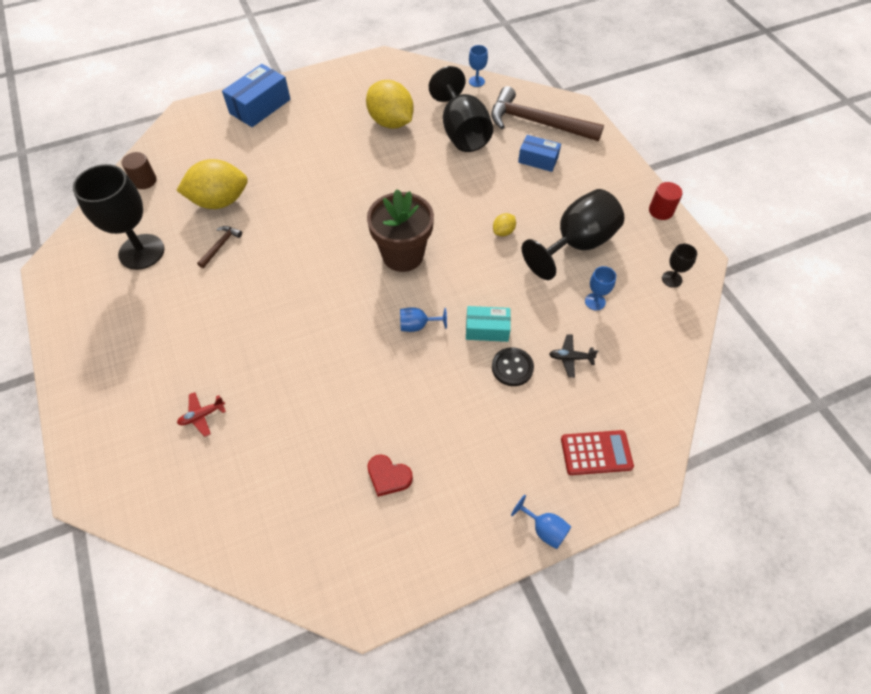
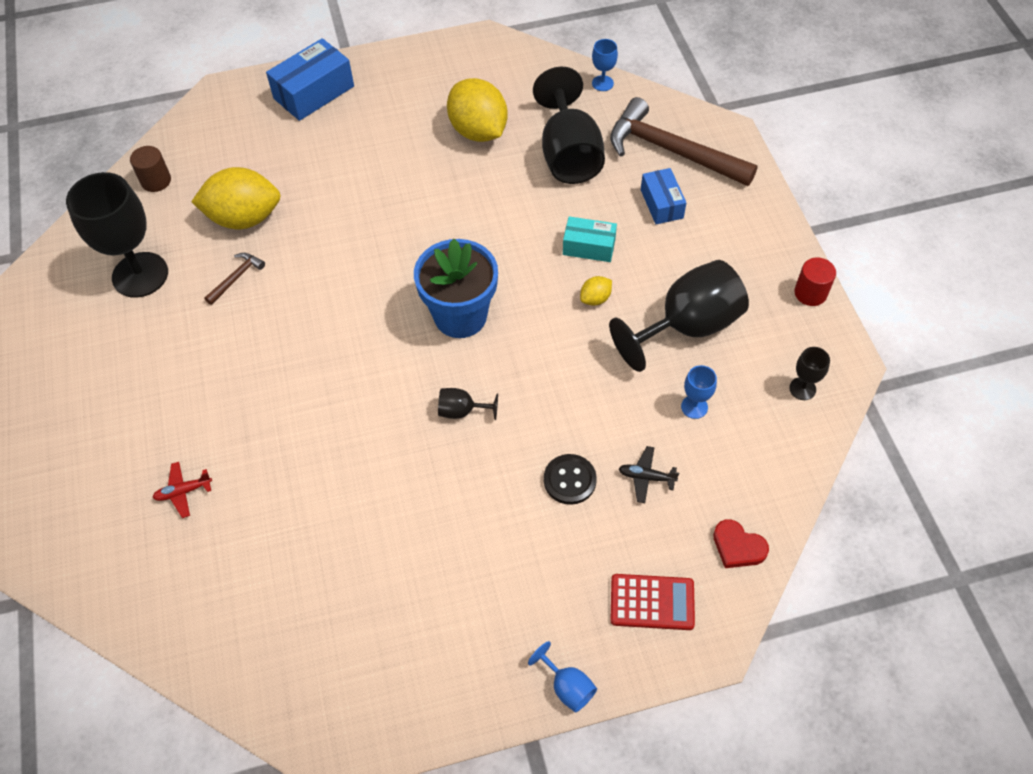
camera: 10 degrees right, 0 degrees up
brown flower pot [367,189,434,272] -> blue flower pot [414,239,498,338]
red heart [367,454,413,497] -> red heart moved to [713,519,769,568]
blue goblet [400,307,447,332] -> black goblet [438,388,498,420]
turquoise box [466,306,511,342] -> turquoise box moved to [563,216,617,262]
blue box [518,135,561,172] -> blue box turned 45 degrees clockwise [641,168,686,224]

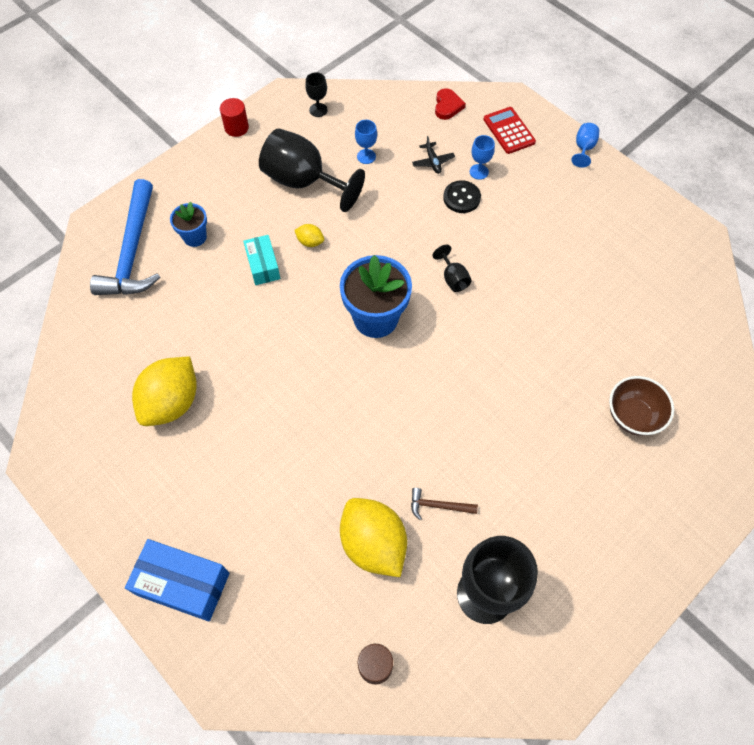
camera: 120 degrees left, 5 degrees up
red plane [152,462,212,518] -> brown bowl [609,376,674,436]
black goblet [533,67,605,184] -> none
blue goblet [592,39,618,91] -> blue goblet moved to [470,135,495,180]
brown hammer [610,97,758,186] -> blue hammer [90,179,160,295]
blue box [641,168,686,224] -> blue flower pot [170,201,207,247]

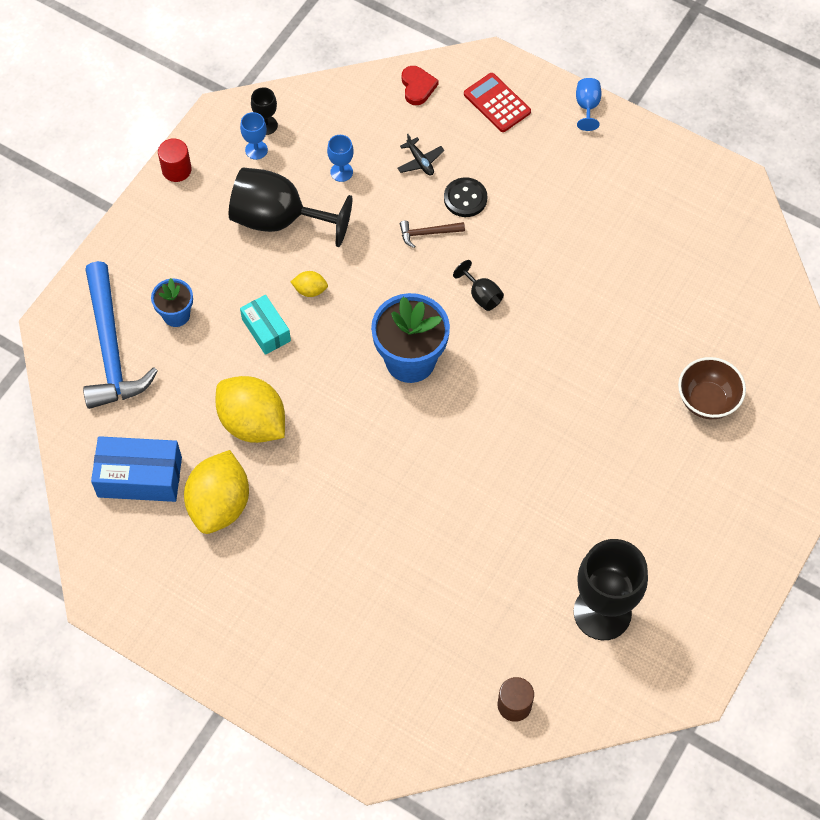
camera: 15 degrees left, 0 degrees up
blue box [125,539,229,622] -> blue box moved to [91,436,182,502]
yellow lemon [340,498,407,577] -> yellow lemon moved to [216,376,285,443]
brown hammer [411,488,478,520] -> brown hammer moved to [400,221,465,248]
blue goblet [470,135,495,180] -> blue goblet moved to [240,112,268,160]

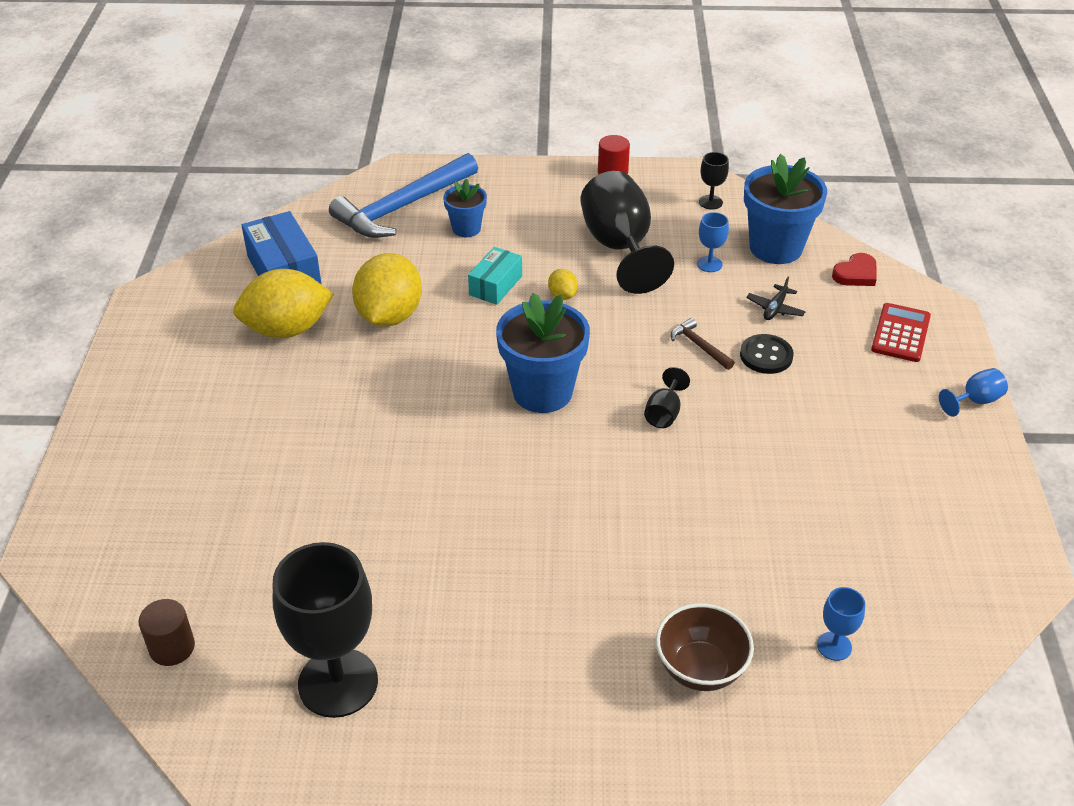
camera: 60 degrees right, 20 degrees down
blue goblet [240,112,268,160] -> blue goblet moved to [817,587,865,661]
none -> blue flower pot [744,154,827,264]

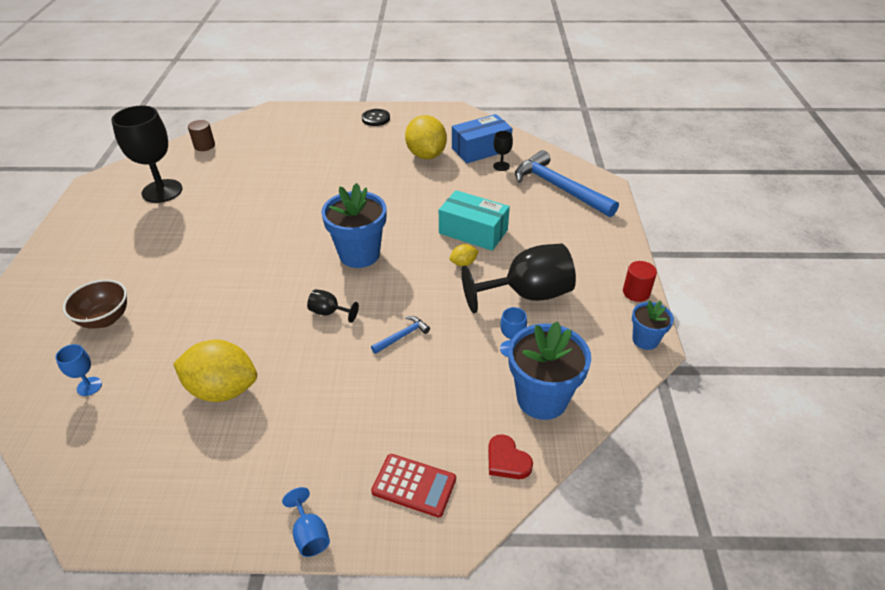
camera: 90 degrees right, 0 degrees up
yellow lemon [352,253,422,327] -> yellow lemon moved to [173,339,257,402]
blue flower pot [443,179,487,237] -> blue flower pot moved to [632,300,674,350]
turquoise box [468,247,522,305] -> turquoise box [439,190,510,251], size x1.59
brown hammer [671,318,735,370] -> blue hammer [371,316,430,354]
black goblet [699,152,729,210] -> black goblet moved to [493,131,513,171]
black button [740,334,793,374] -> black button moved to [362,109,390,126]
black plane [746,277,806,320] -> none

